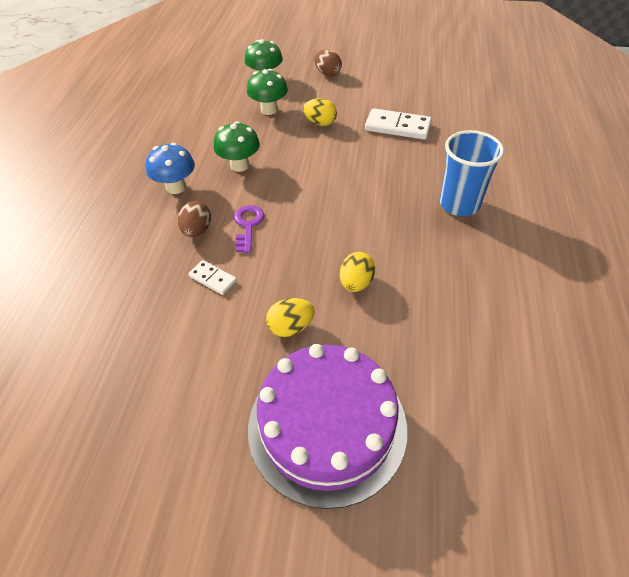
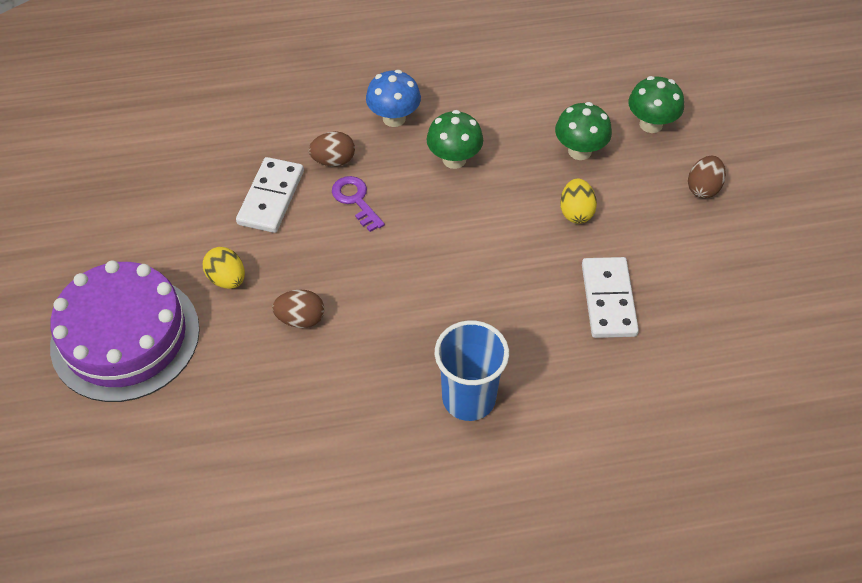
camera: 70 degrees right, 5 degrees up
white domino [188,260,237,295] -> white domino [236,157,304,233], size x1.78
purple key [234,205,264,253] -> purple key turned 105 degrees counterclockwise [332,176,385,232]
yellow egg [340,252,375,292] -> brown egg [272,289,324,328]

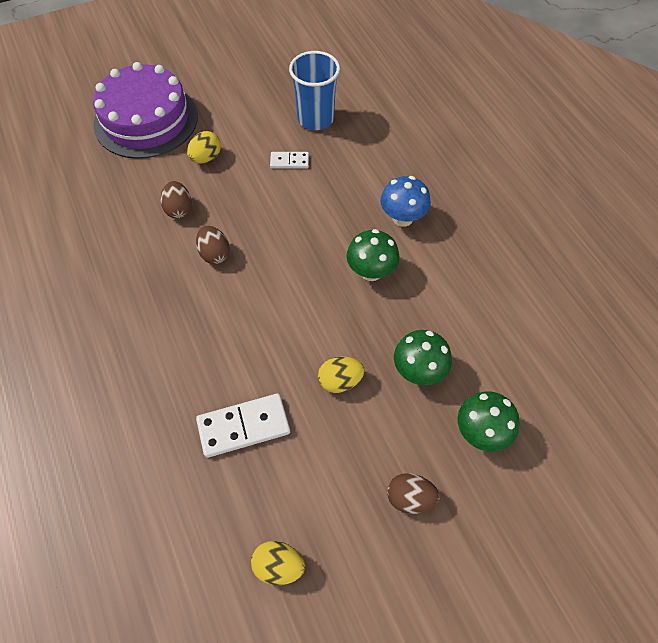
camera: 75 degrees right, 5 degrees up
white domino [236,157,304,233] -> white domino [270,152,309,169], size x0.56
brown egg [309,131,355,167] -> brown egg moved to [196,226,230,264]
purple key [332,176,385,232] -> none
blue cup [435,320,509,421] -> blue cup moved to [289,51,340,130]
none -> yellow egg [251,541,305,585]

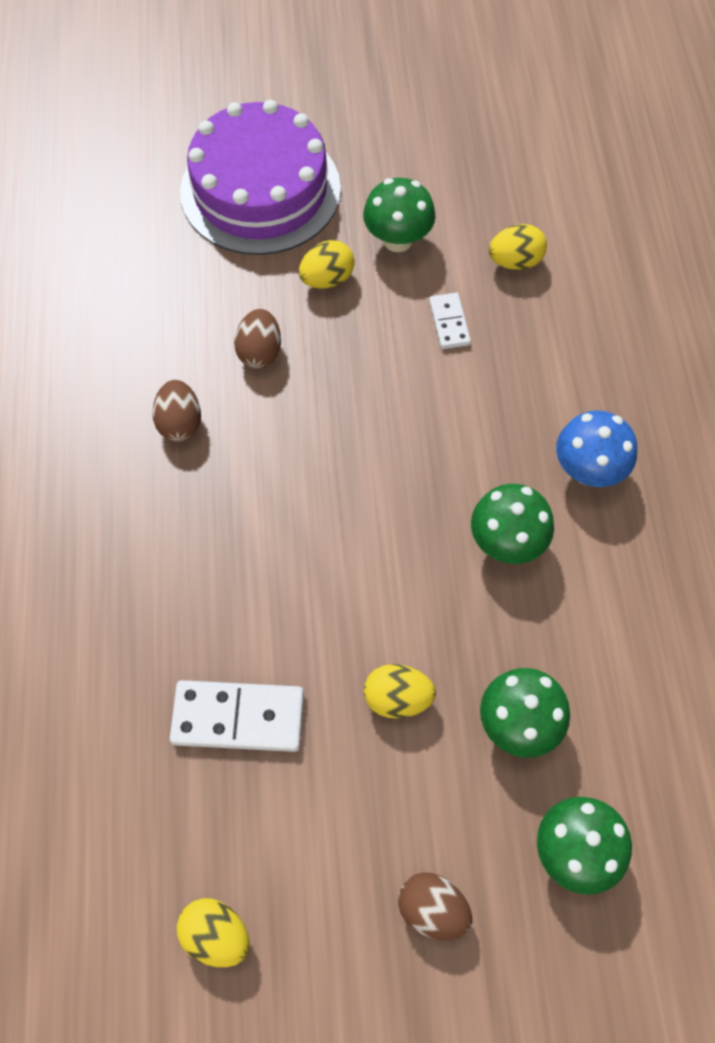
camera: 20 degrees right, 5 degrees up
brown egg [196,226,230,264] -> brown egg moved to [152,380,201,442]
white domino [270,152,309,169] -> white domino turned 60 degrees clockwise [429,293,471,349]
blue cup [289,51,340,130] -> yellow egg [489,224,547,270]
none -> green mushroom [363,178,435,252]

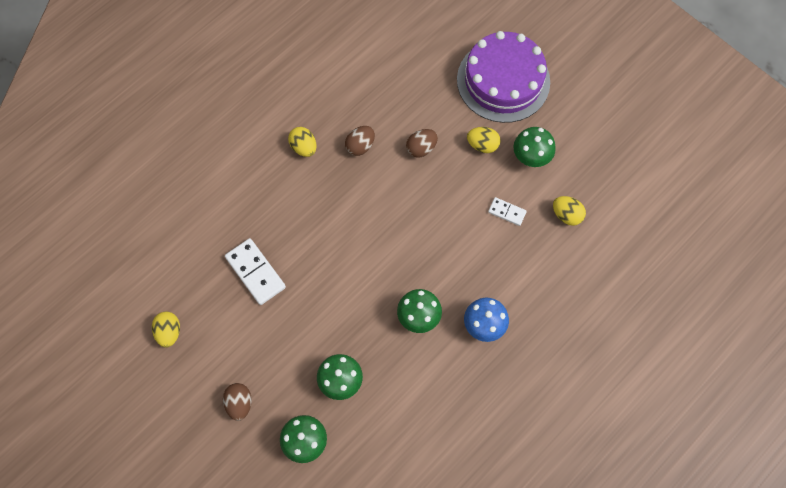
camera: 50 degrees right, 5 degrees up
yellow egg [364,664,436,719] -> yellow egg moved to [288,127,316,157]
white domino [429,293,471,349] -> white domino turned 75 degrees clockwise [488,197,527,226]

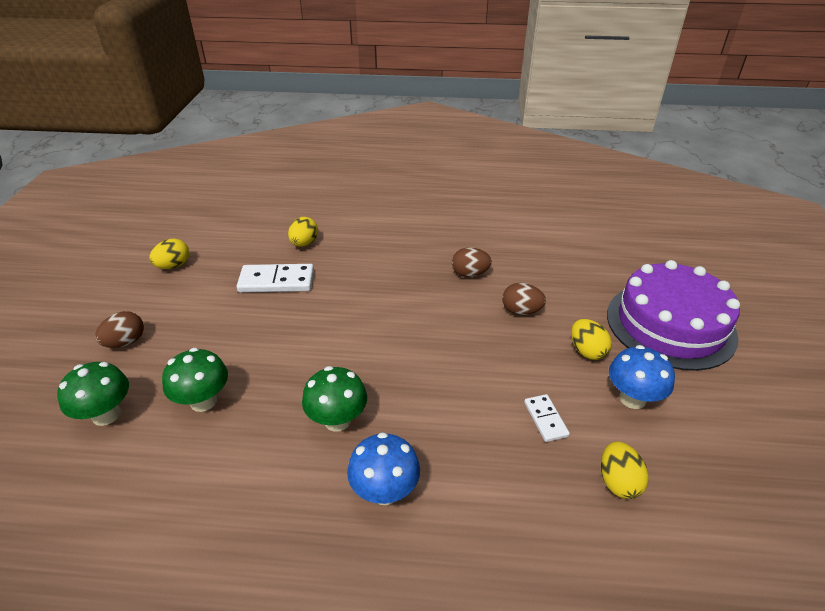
camera: 50 degrees right, 30 degrees down
white domino [225,238,286,305] -> white domino turned 75 degrees clockwise [237,264,314,293]
yellow egg [288,127,316,157] -> yellow egg moved to [288,217,318,247]
green mushroom [513,127,556,167] -> blue mushroom [609,345,675,409]

